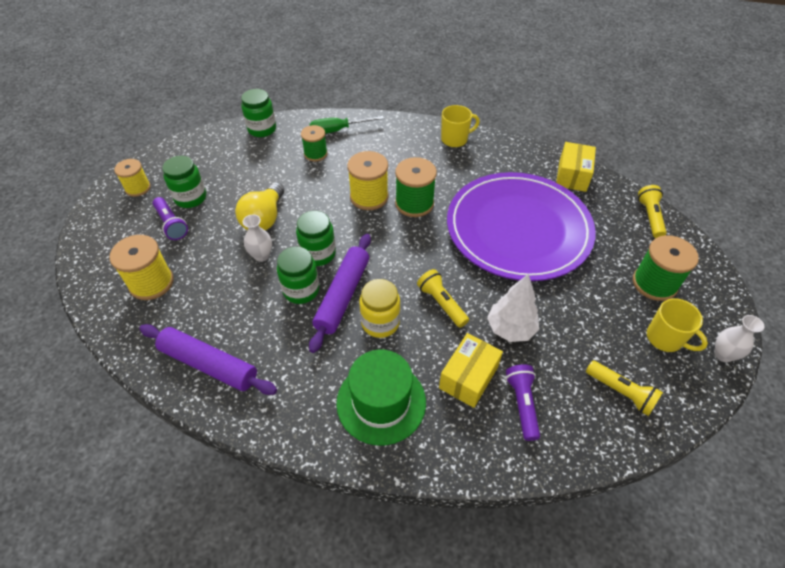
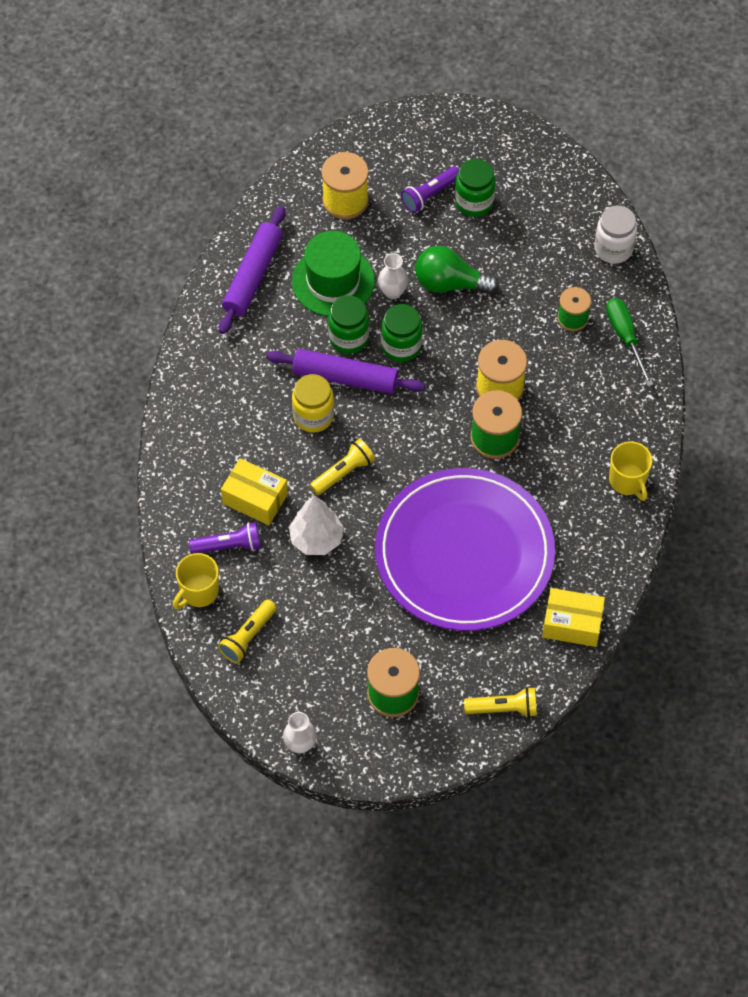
camera: 85 degrees right, 10 degrees up
yellow spool [114,159,151,197] -> none
yellow light bulb [235,182,284,230] -> green light bulb [415,246,499,294]
green jar [241,89,276,137] -> white jar [594,206,637,264]
green hat [336,350,426,445] -> green hat moved to [292,231,375,316]
yellow mug [647,298,708,352] -> yellow mug moved to [173,553,219,609]

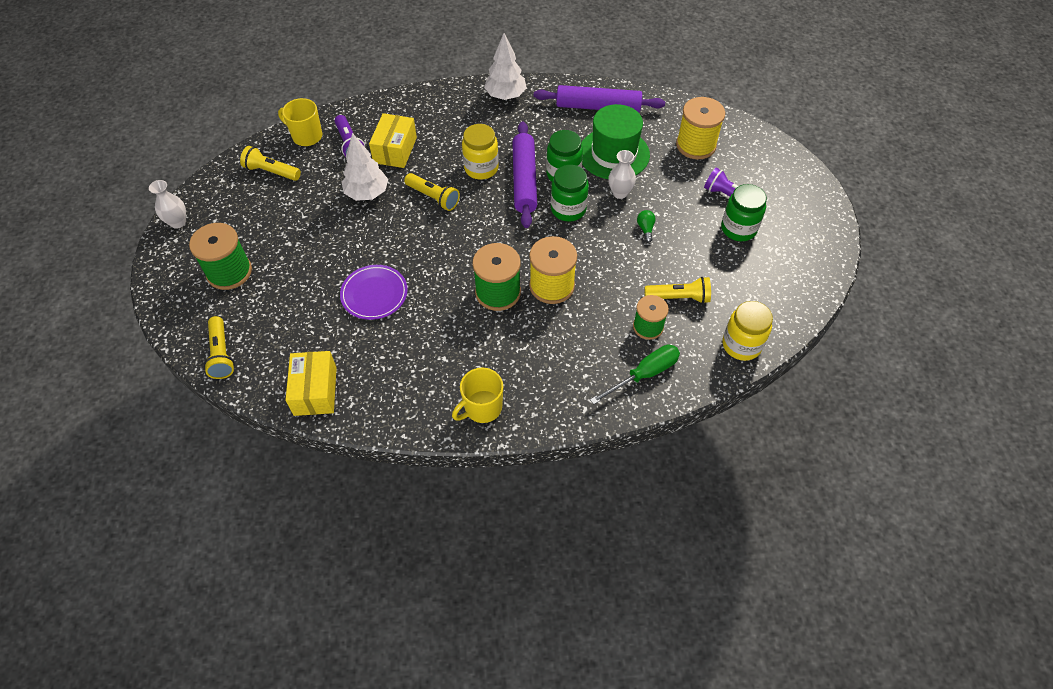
camera: 75 degrees right, 5 degrees down
purple plate [375,468,555,631] -> purple plate [340,265,408,320], size x0.41
green light bulb [415,246,499,294] -> green light bulb [637,210,656,243], size x0.43
white jar [594,206,637,264] -> yellow jar [723,301,773,361]
none -> white tree [484,33,527,100]
none -> yellow flashlight [645,277,711,304]

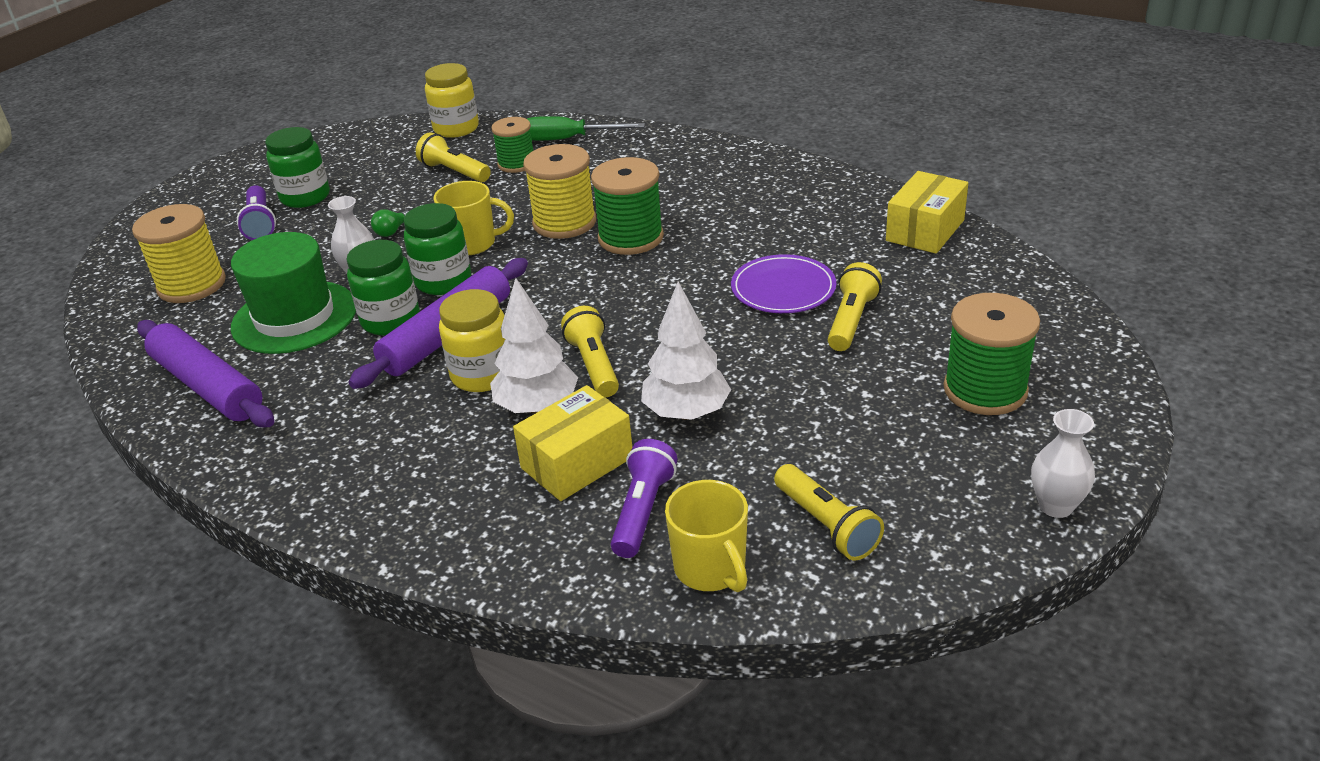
camera: 140 degrees left, 20 degrees down
yellow flashlight [204,316,235,379] -> yellow flashlight moved to [828,262,882,351]
yellow mug [452,368,503,423] -> yellow mug moved to [434,181,514,255]
white tree [484,33,527,100] -> white tree moved to [490,278,578,414]

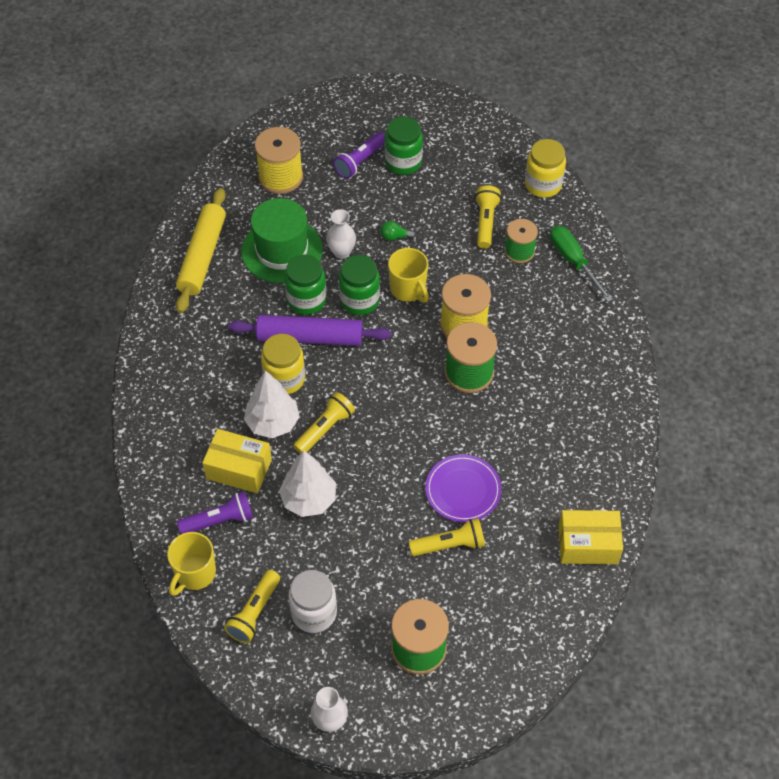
camera: 55 degrees right, 20 degrees up
purple rolling pin [137,320,274,427] -> yellow rolling pin [176,188,226,313]
none -> white jar [288,570,337,633]

